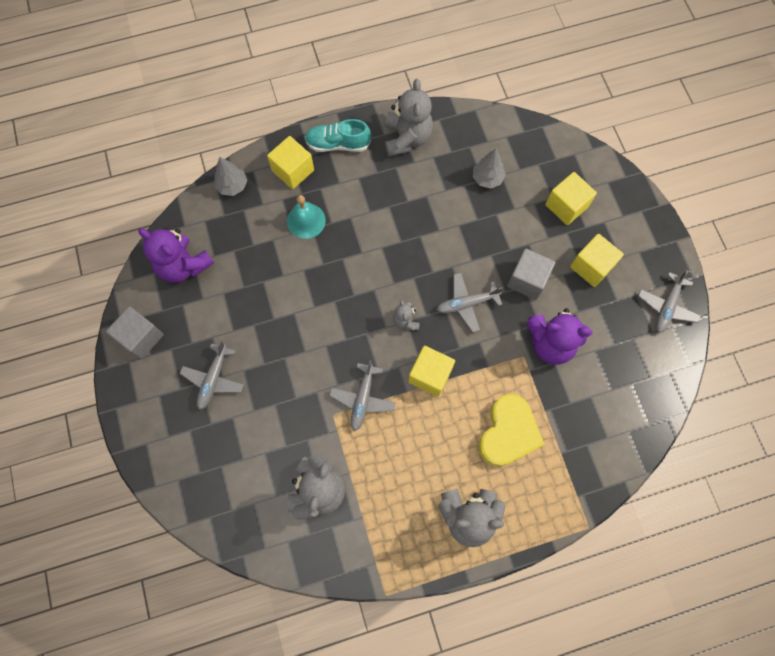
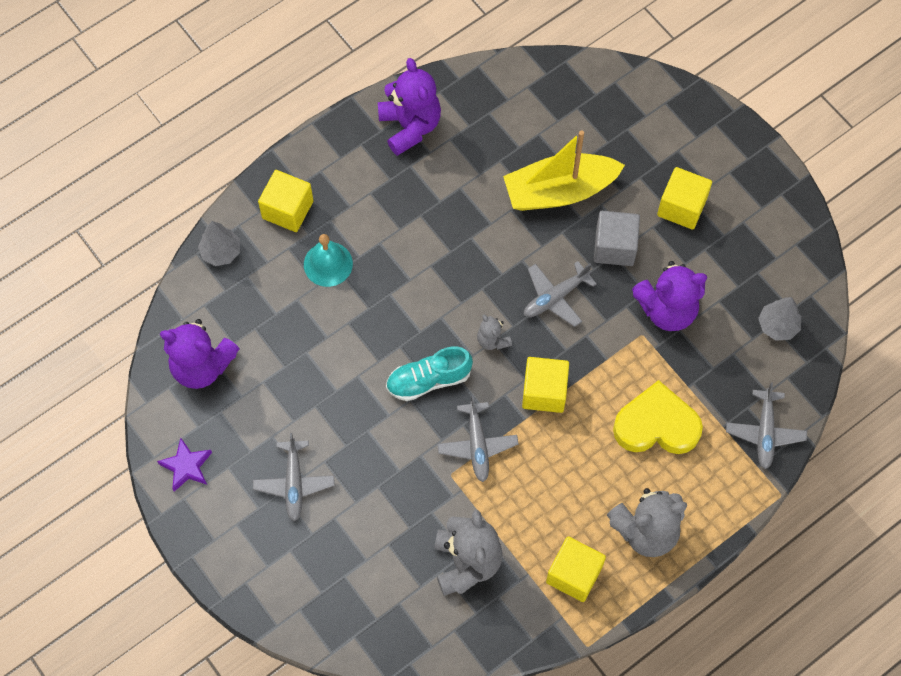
camera: 20 degrees left, 5 degrees down
grey cube [106,306,164,359] -> purple star [157,438,212,492]
turquoise shoe [305,119,371,152] -> turquoise shoe moved to [386,347,473,401]
grey teddy bear [385,79,433,157] -> purple teddy bear [378,58,441,156]
grey tree [473,149,506,189] -> grey tree moved to [758,297,801,341]
yellow heart [478,394,545,467] -> yellow heart turned 90 degrees counterclockwise [613,380,703,454]
yellow cube [545,172,597,225] -> yellow cube moved to [546,536,606,602]
grey plane [638,270,701,333] -> grey plane moved to [726,382,807,469]
none -> yellow boat [503,130,625,211]

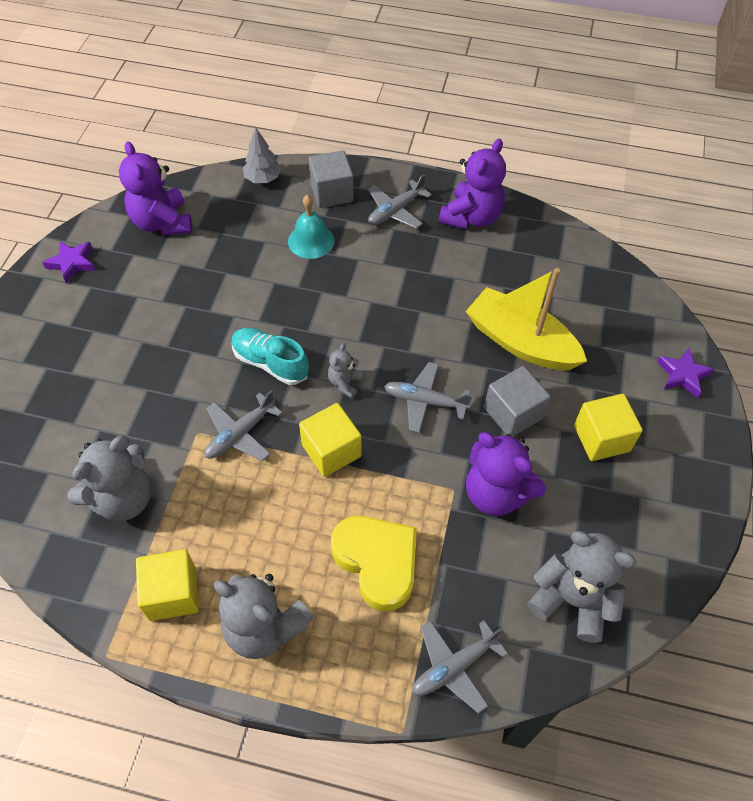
camera: 50 degrees right, 10 degrees down
grey plane [253,433,335,522] -> grey plane moved to [368,174,432,229]
yellow cube [258,170,313,232] -> grey cube [309,150,354,208]
grey tree [758,297,801,341] -> grey teddy bear [527,531,637,643]
none -> purple star [657,348,715,398]

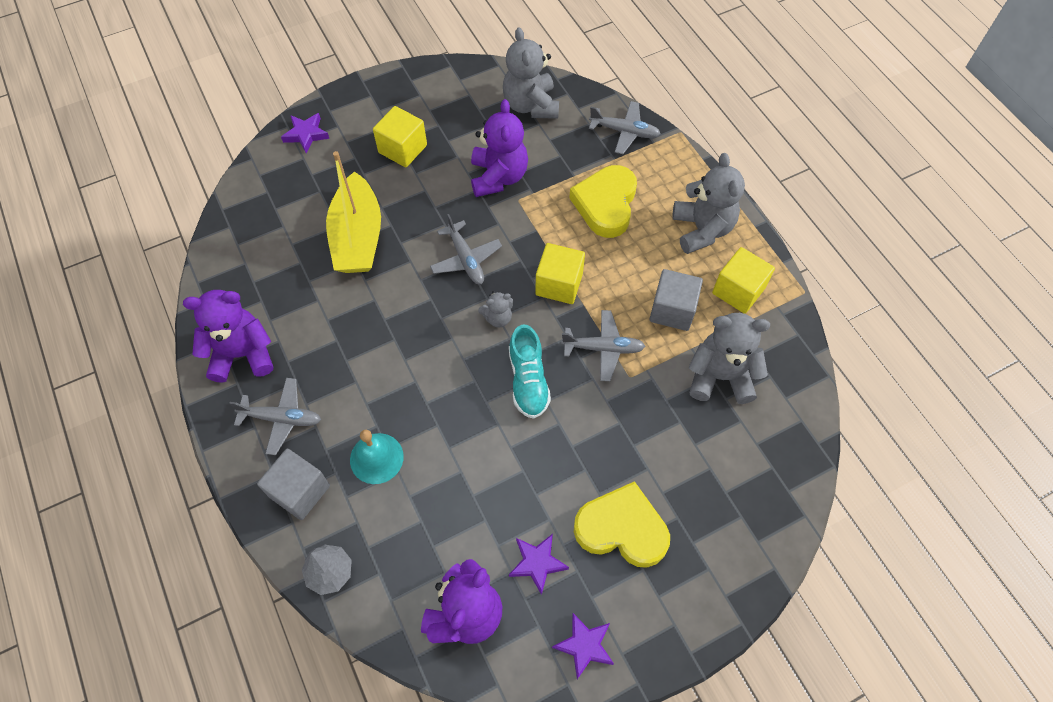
camera: 130 degrees left, 5 degrees up
grey cube [484,366,551,437] -> grey cube moved to [649,269,703,331]
none -> purple star [509,534,569,595]
none -> yellow heart [574,481,670,568]

